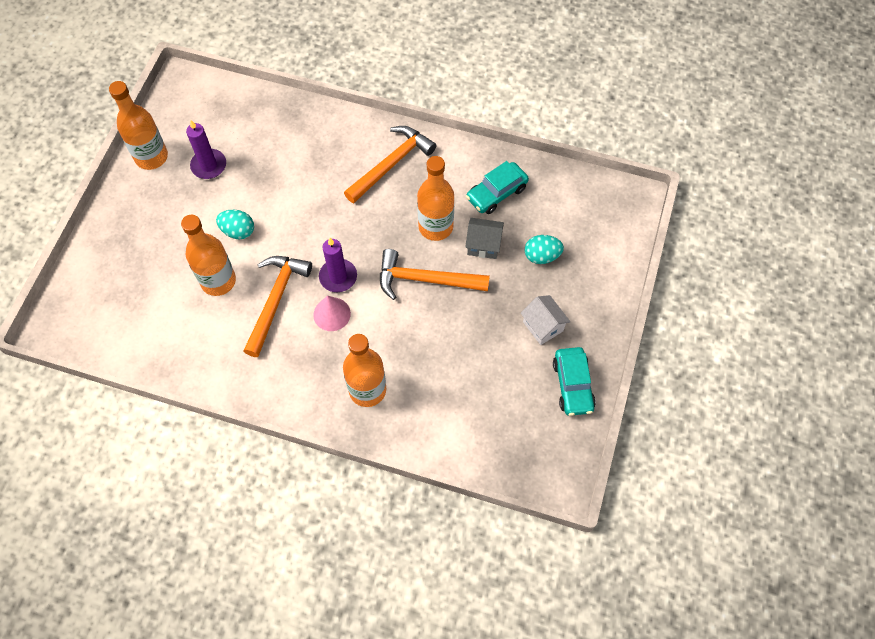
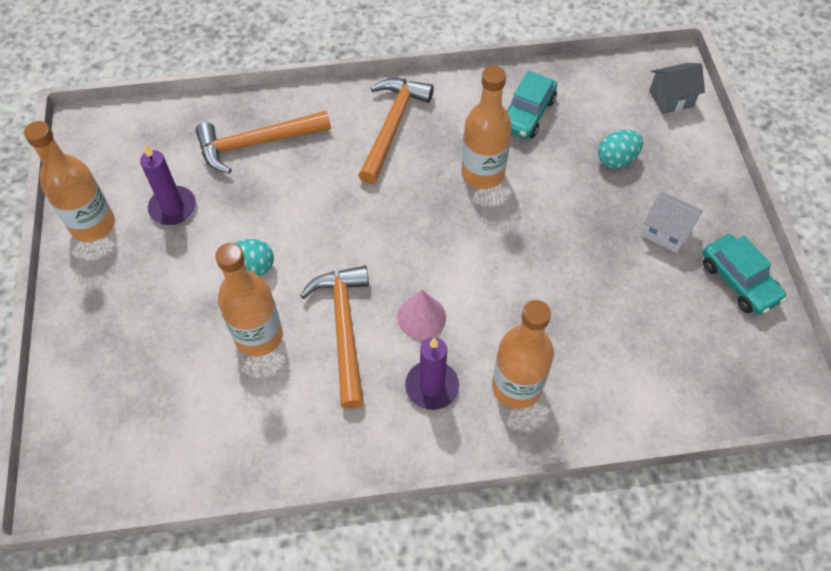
camera: 25 degrees left, 5 degrees down
purple candle [319,238,357,292] -> purple candle moved to [405,337,459,410]
orange hammer [380,249,490,300] -> orange hammer moved to [195,111,331,174]
grey house [465,218,504,259] -> grey house moved to [649,63,705,114]

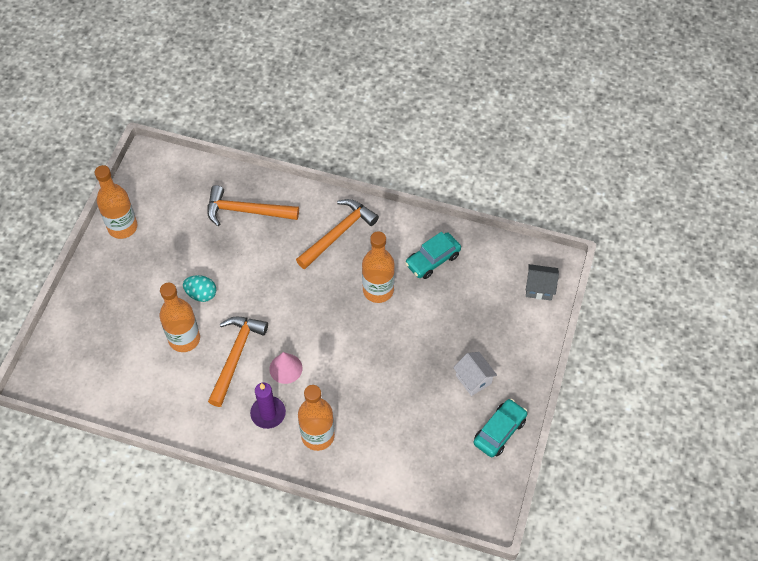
camera: 25 degrees right, 0 degrees up
purple candle [140,144,196,225] -> none
turquoise egg [598,130,643,168] -> none
turquoise car [703,234,787,315] -> turquoise car turned 135 degrees counterclockwise [473,399,528,457]

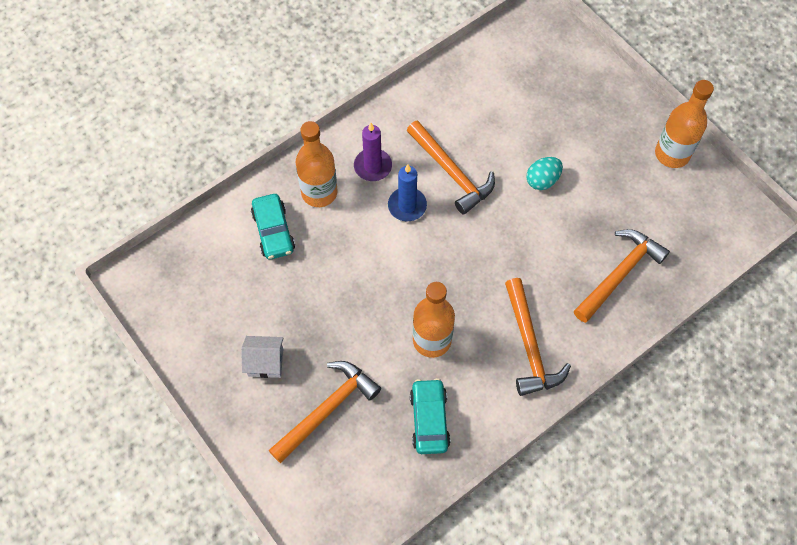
camera: 125 degrees right, 5 degrees up
orange bottle [159,283,200,352] -> none
pink cone [269,352,303,384] -> blue candle [388,165,427,221]
turquoise car [473,399,528,457] -> turquoise car moved to [251,194,295,259]
grey house [526,264,559,301] -> none
none -> orange hammer [268,361,381,463]

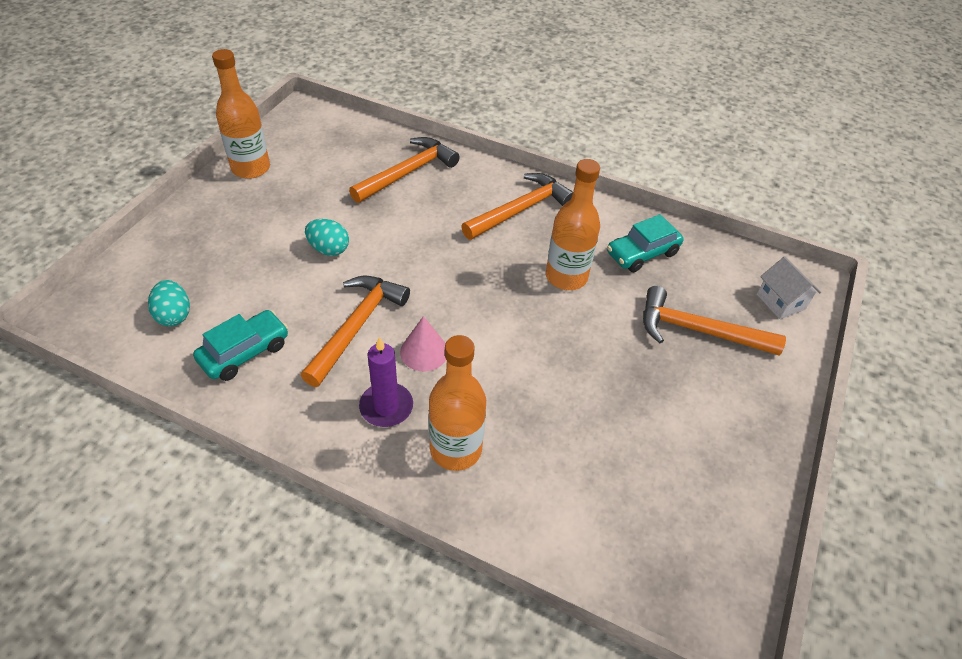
camera: 120 degrees left, 15 degrees down
white house [241,336,283,378] -> white house moved to [757,256,821,319]
turquoise car [251,194,295,259] -> turquoise car moved to [193,310,288,381]
blue candle [388,165,427,221] -> pink cone [400,316,446,371]
orange hammer [574,229,670,323] -> orange hammer turned 120 degrees clockwise [349,137,460,203]
none -> turquoise egg [148,280,190,326]

